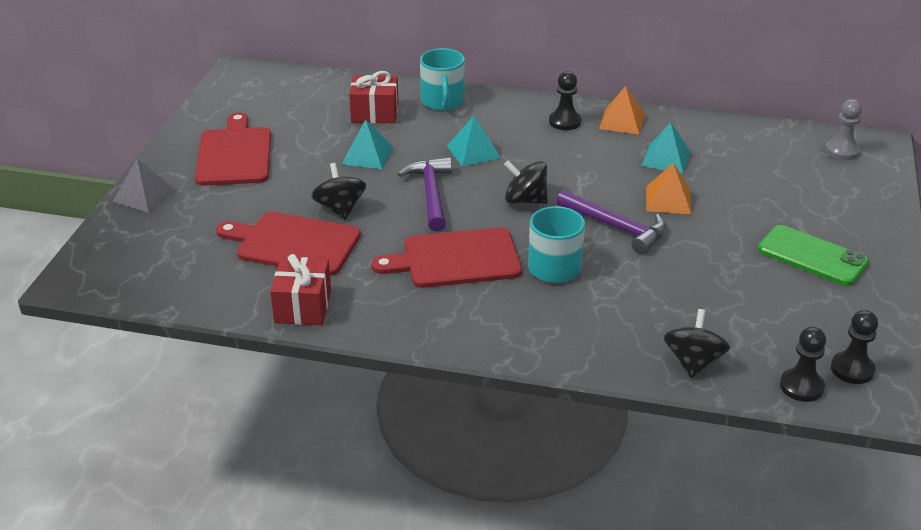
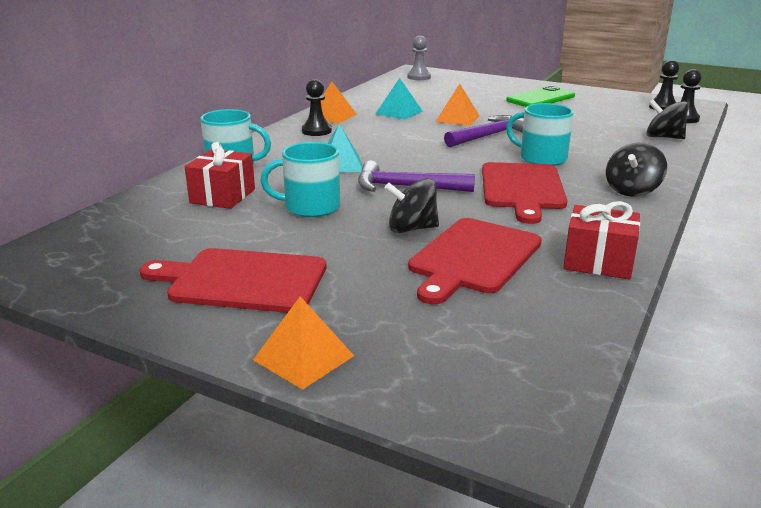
camera: 75 degrees left, 10 degrees down
grey pyramid [113,159,175,213] -> orange pyramid [253,296,354,390]
turquoise pyramid [342,119,393,169] -> turquoise mug [260,142,340,217]
black spinning top [504,160,548,204] -> black spinning top moved to [606,142,667,197]

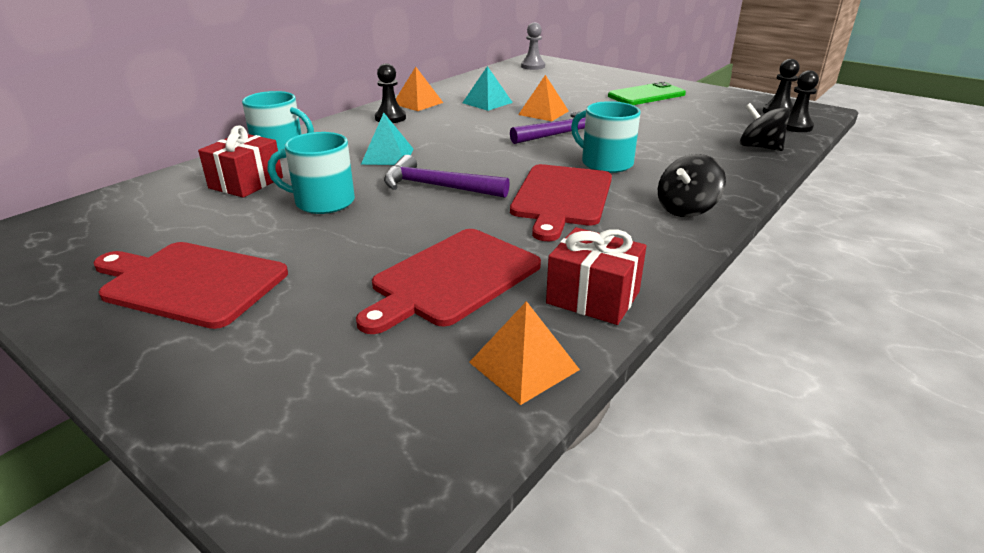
camera: 10 degrees right, 5 degrees up
orange pyramid [253,296,354,390] -> orange pyramid moved to [469,301,580,405]
black spinning top [385,178,439,233] -> none

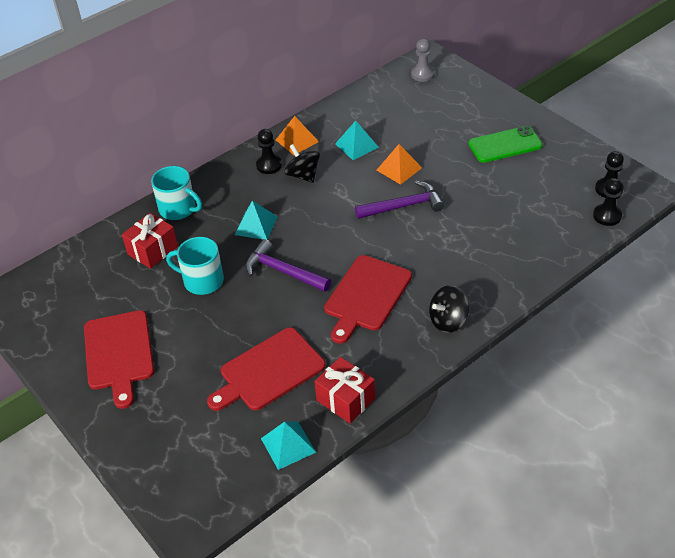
camera: 15 degrees right, 15 degrees up
red cutting board [94,242,288,329] -> red cutting board turned 135 degrees counterclockwise [84,310,154,409]
orange pyramid [469,301,580,405] -> turquoise pyramid [261,421,316,470]
turquoise mug [571,101,640,173] -> none
black spinning top [740,103,790,151] -> black spinning top moved to [284,144,320,183]

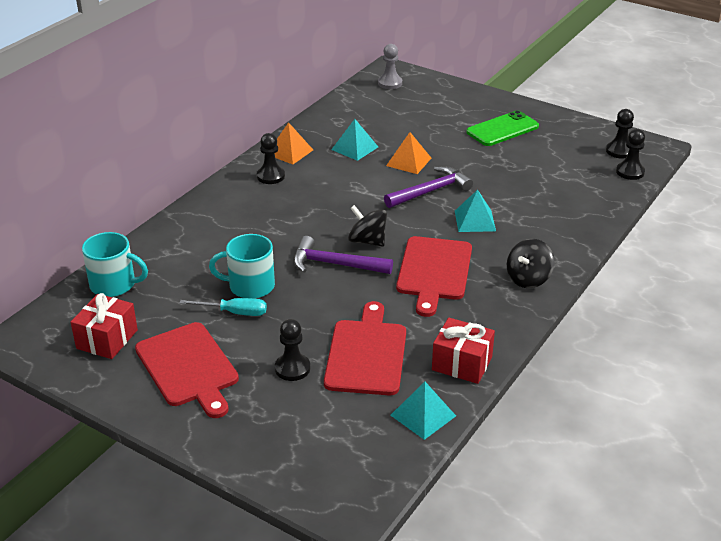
camera: 20 degrees left, 10 degrees down
red gift [122,213,178,269] -> red gift moved to [71,293,138,359]
turquoise mug [151,166,202,220] -> turquoise mug moved to [82,232,148,297]
red cutting board [207,327,326,411] -> red cutting board turned 150 degrees clockwise [324,301,406,395]
turquoise pyramid [235,201,277,240] -> turquoise pyramid moved to [455,190,496,232]
black spinning top [284,144,320,183] -> black spinning top moved to [348,205,387,247]
none -> turquoise screwdriver [179,298,267,316]
none -> black pawn [275,319,310,381]

